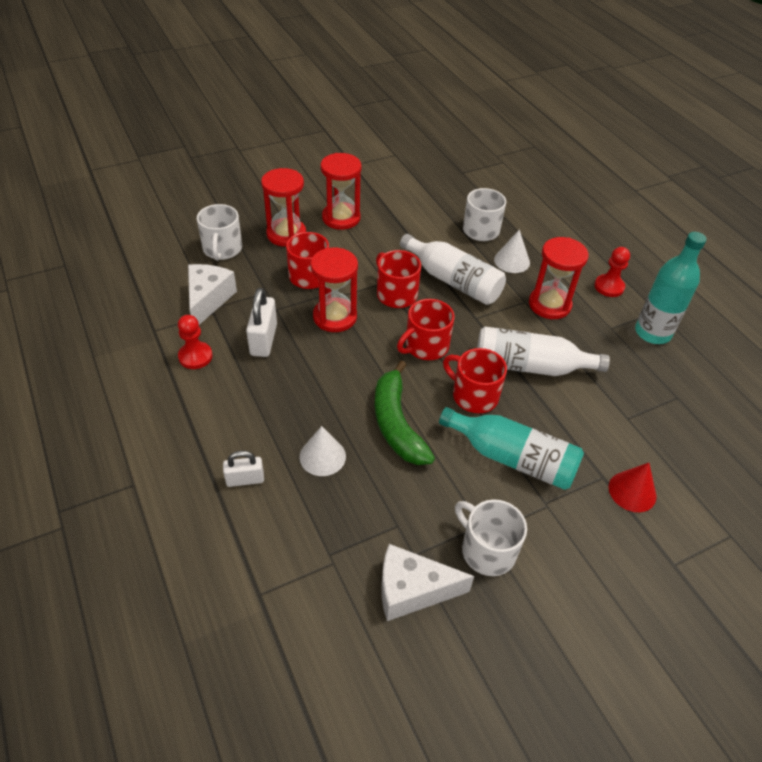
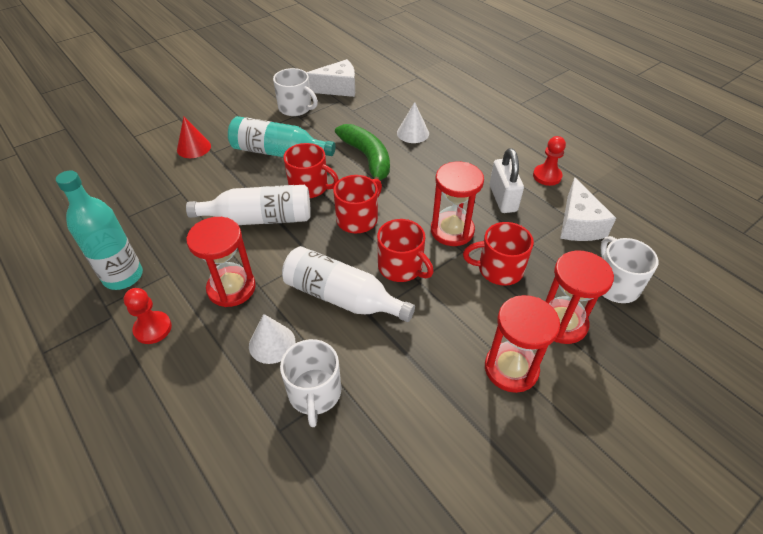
camera: 170 degrees right, 0 degrees up
white padlock [223,451,264,487] -> none

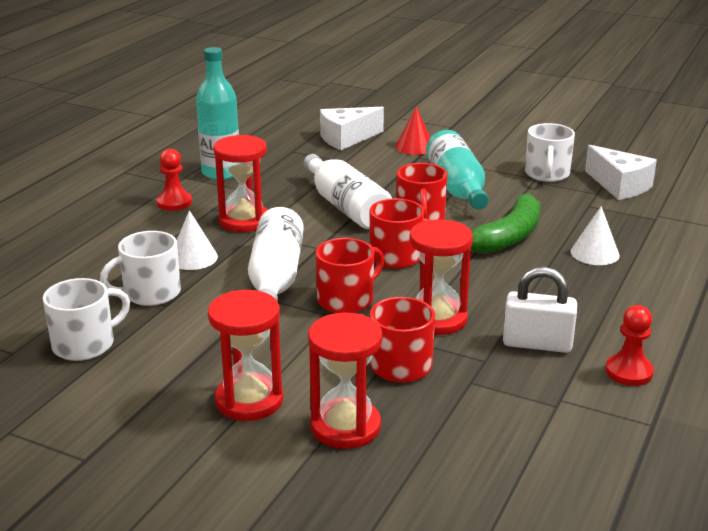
camera: 65 degrees right, 20 degrees down
red mug [377,219,434,282] -> red mug turned 150 degrees counterclockwise [315,238,384,313]
white padlock [490,148,524,213] -> white padlock turned 45 degrees clockwise [503,267,577,353]
white cheese [560,177,616,241] -> white cheese moved to [320,107,384,150]
white mug [600,236,658,303] -> white mug moved to [43,278,130,361]

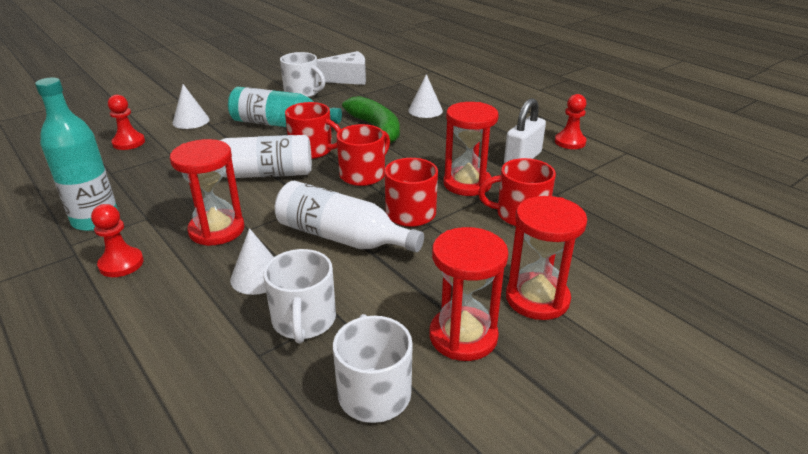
camera: 65 degrees left, 5 degrees up
red hourglass [308,313,383,449] -> red hourglass moved to [430,227,509,361]
white cheese [320,107,384,150] -> red pawn [108,95,145,150]
red cone [395,107,430,155] -> white cone [172,84,210,129]

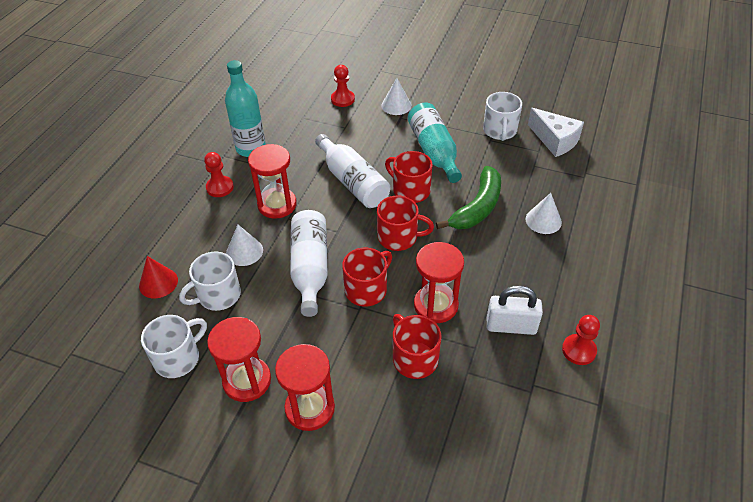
camera: 60 degrees right, 15 degrees up
red mug [285,102,341,159] -> red mug turned 135 degrees clockwise [385,151,433,203]
none -> red cone [139,256,178,298]

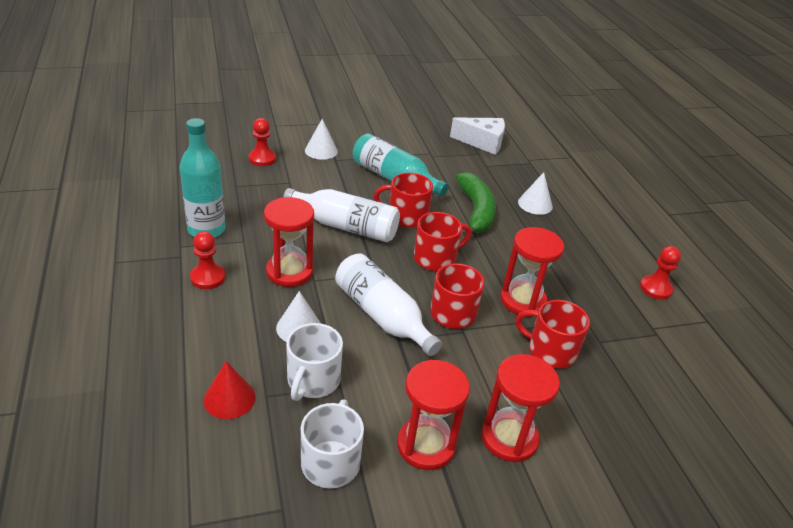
camera: 40 degrees left, 10 degrees down
white mug [483,92,522,141] -> none
white padlock [487,286,543,335] -> none

